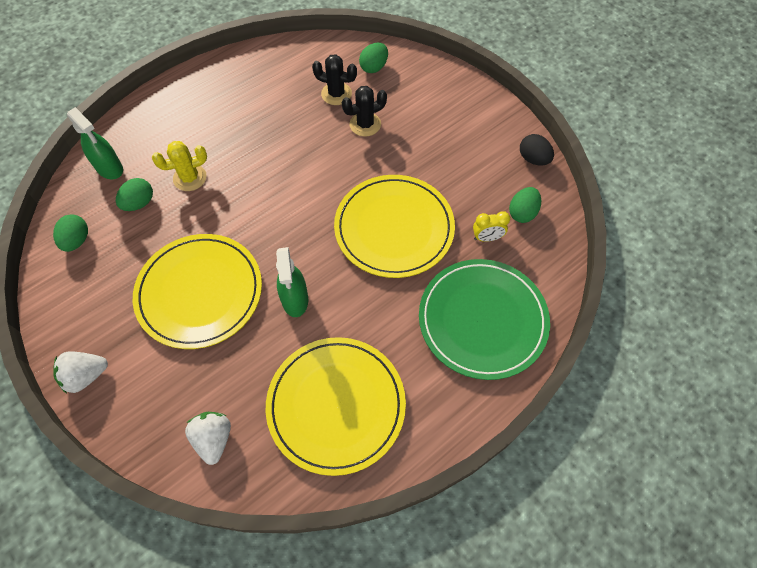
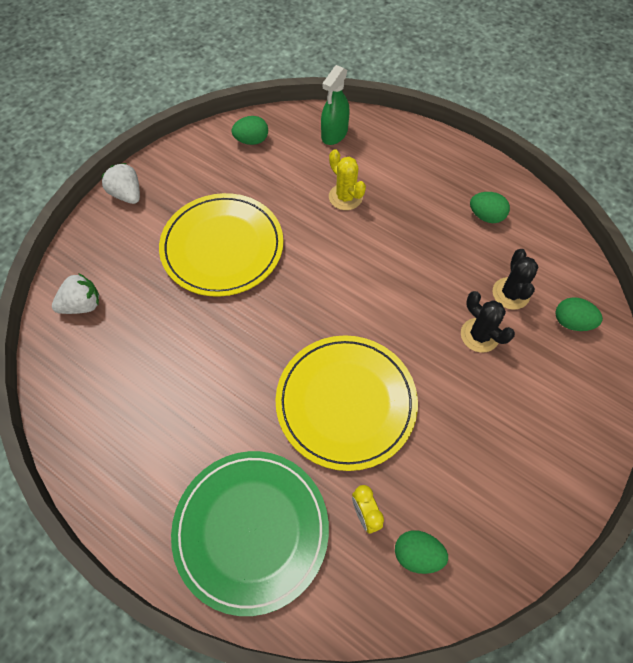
camera: 75 degrees right, 0 degrees up
green egg [116,178,153,211] -> green egg moved to [470,192,510,223]
yellow plate [266,337,406,476] -> none
green spray bottle [276,247,308,317] -> none
black egg [520,134,554,165] -> none

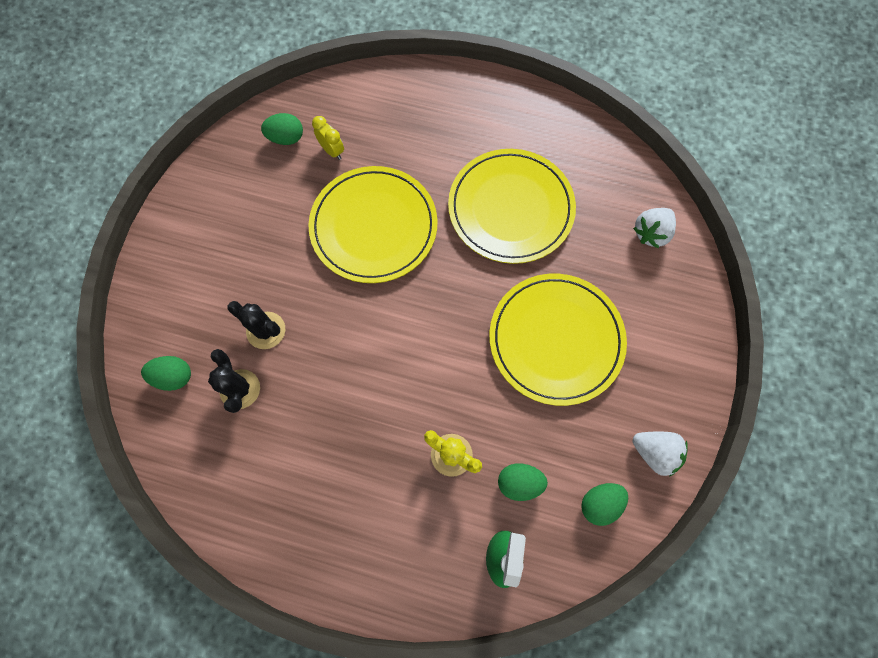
camera: 160 degrees right, 10 degrees up
white strawberry [101,163,140,204] -> white strawberry moved to [633,431,688,477]
green plate [171,451,329,616] -> none
green egg [470,192,510,223] -> green egg moved to [498,463,548,501]
none -> yellow plate [448,149,576,264]

